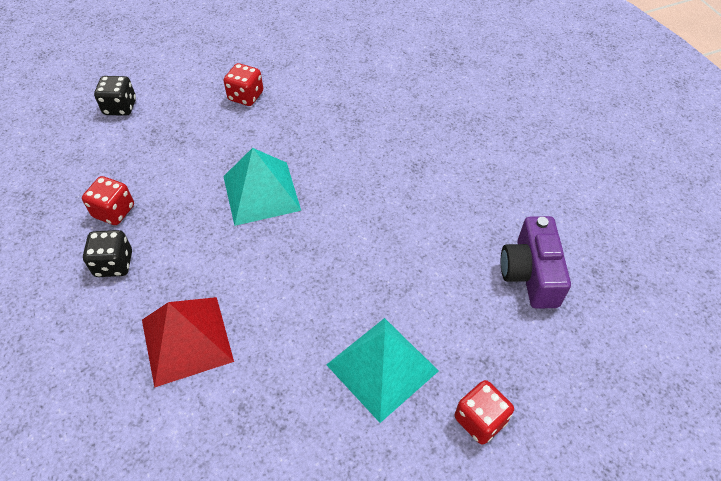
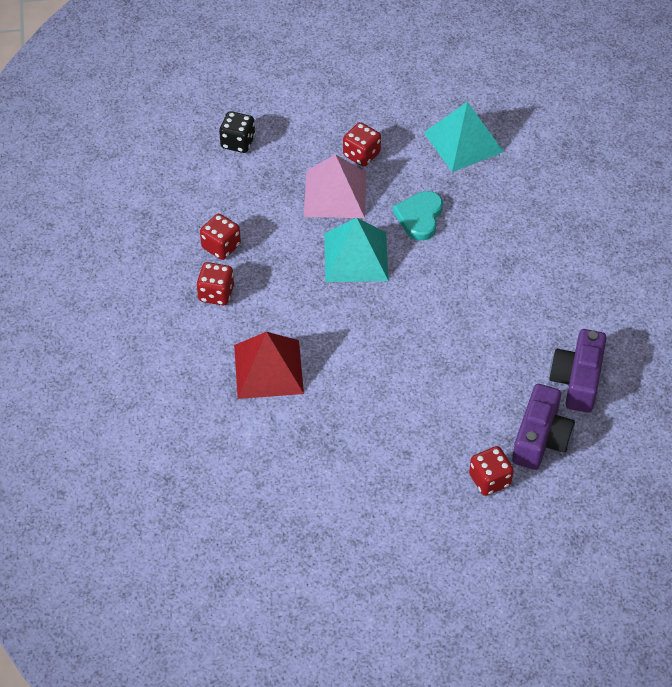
camera: 15 degrees right, 0 degrees up
black dice [83,230,132,277] -> red dice [196,262,234,305]
turquoise pyramid [326,318,439,423] -> turquoise pyramid moved to [424,102,504,172]
none -> pink pyramid [304,154,366,218]
none -> turquoise heart [393,191,443,241]
none -> purple camera [512,384,575,470]

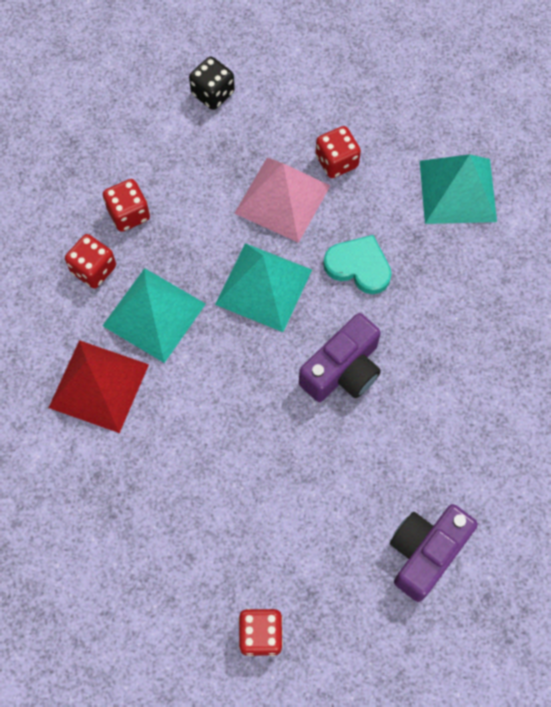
camera: 25 degrees right, 15 degrees up
turquoise heart [393,191,443,241] -> turquoise heart turned 75 degrees clockwise [323,235,392,294]
purple camera [512,384,575,470] -> purple camera moved to [299,313,381,402]
none -> turquoise pyramid [102,268,206,363]

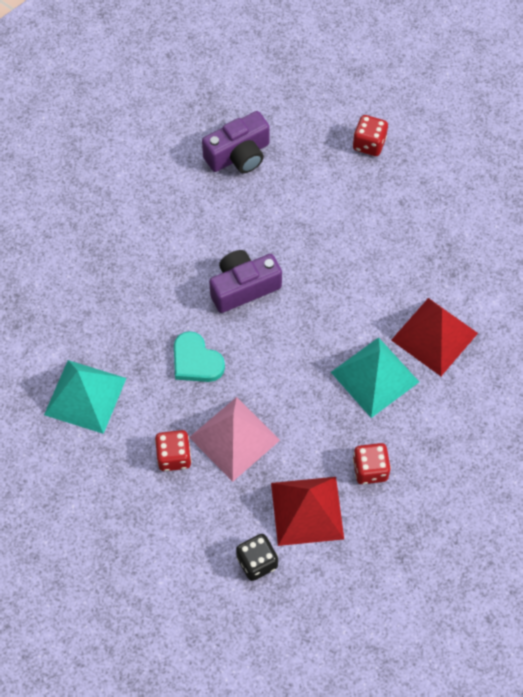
camera: 160 degrees left, 5 degrees down
red dice [65,234,116,289] -> none
turquoise pyramid [215,243,312,332] -> none
none -> red pyramid [271,477,344,546]

